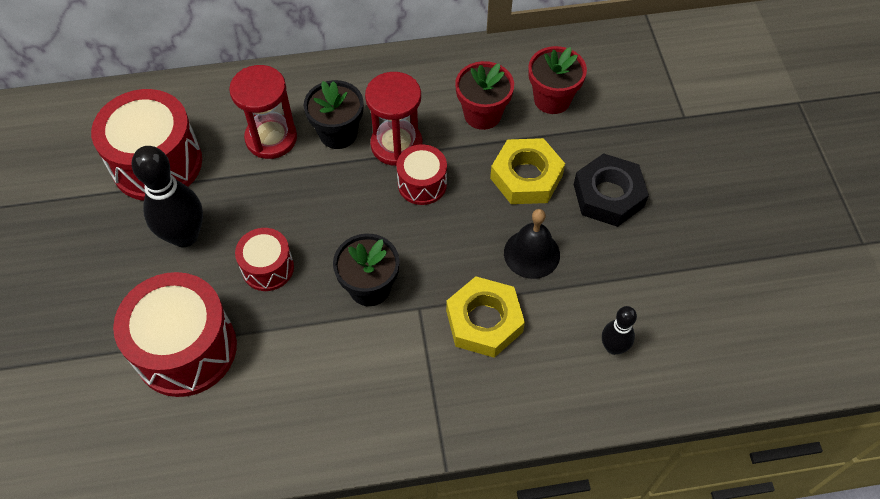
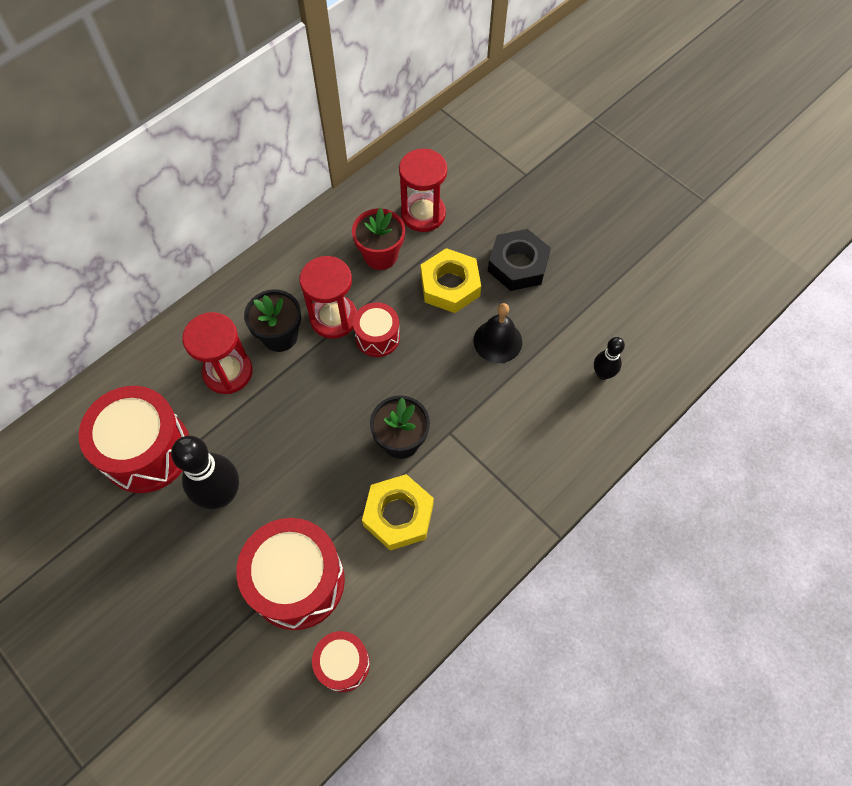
camera: 35 degrees left, 5 degrees up
red drum [235,228,294,291] -> red drum moved to [312,631,370,692]
yellow nut [446,276,525,358] -> yellow nut moved to [362,474,434,551]
red flower pot [528,46,587,114] -> red hourglass [399,149,447,232]

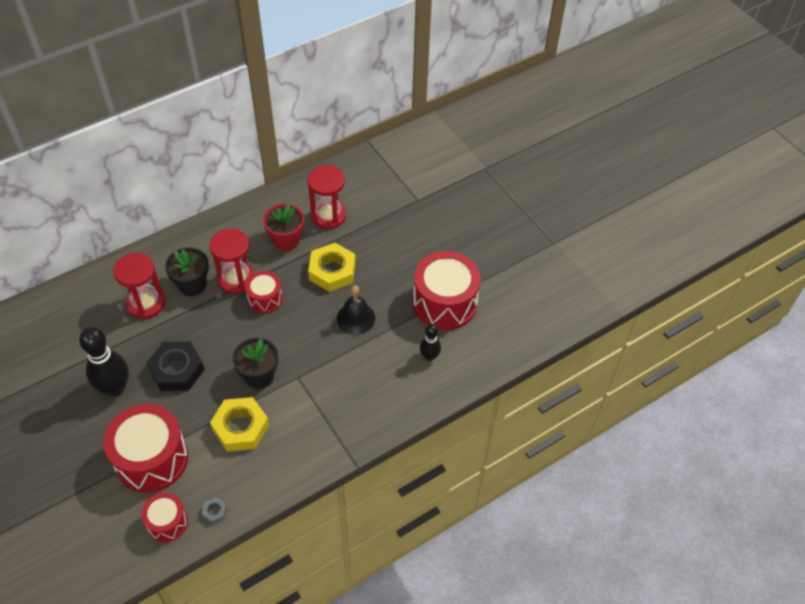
camera: 10 degrees right, 10 degrees down
red drum [79,386,189,493] -> red drum moved to [413,251,481,330]
black nut [488,229,551,291] -> black nut moved to [146,341,205,391]
none -> grey nut [202,497,227,524]

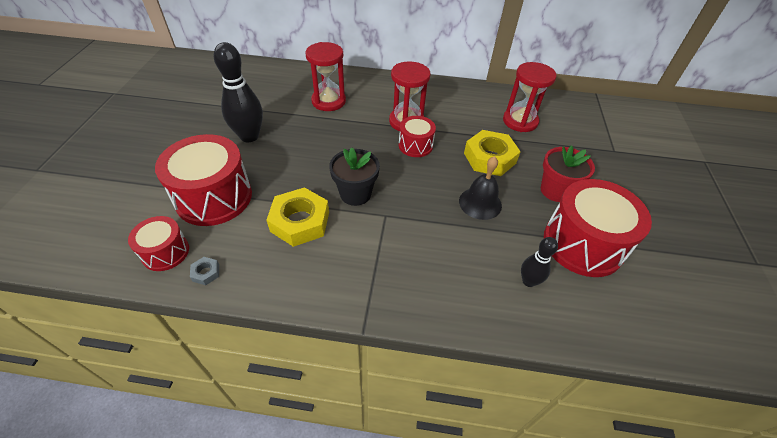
camera: 40 degrees right, 5 degrees down
black nut [146,341,205,391] -> none
black flower pot [165,247,209,296] -> none
red flower pot [263,203,304,251] -> red flower pot moved to [541,145,595,202]

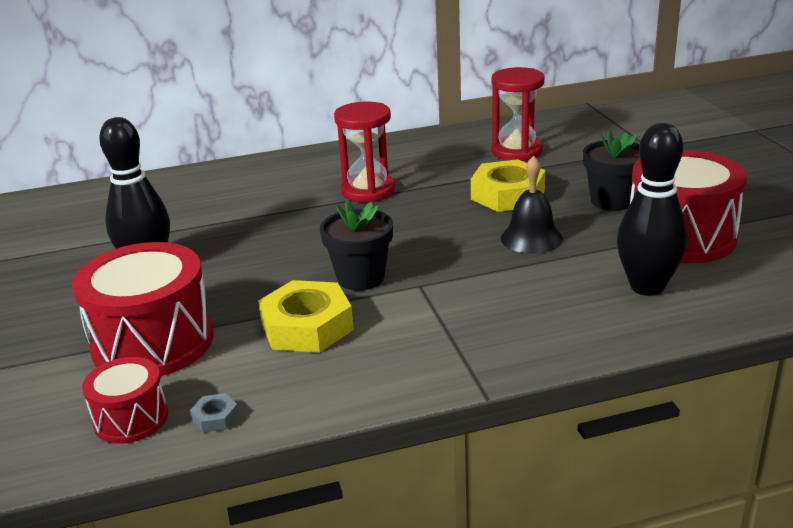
camera: 20 degrees left, 20 degrees down
red hourglass [305,42,346,111] -> none
red drum [399,116,436,157] -> none
black bowling pin [521,237,558,287] -> black bowling pin [617,123,688,296], size x1.82
red flower pot [541,145,595,202] -> black flower pot [583,129,640,211]

